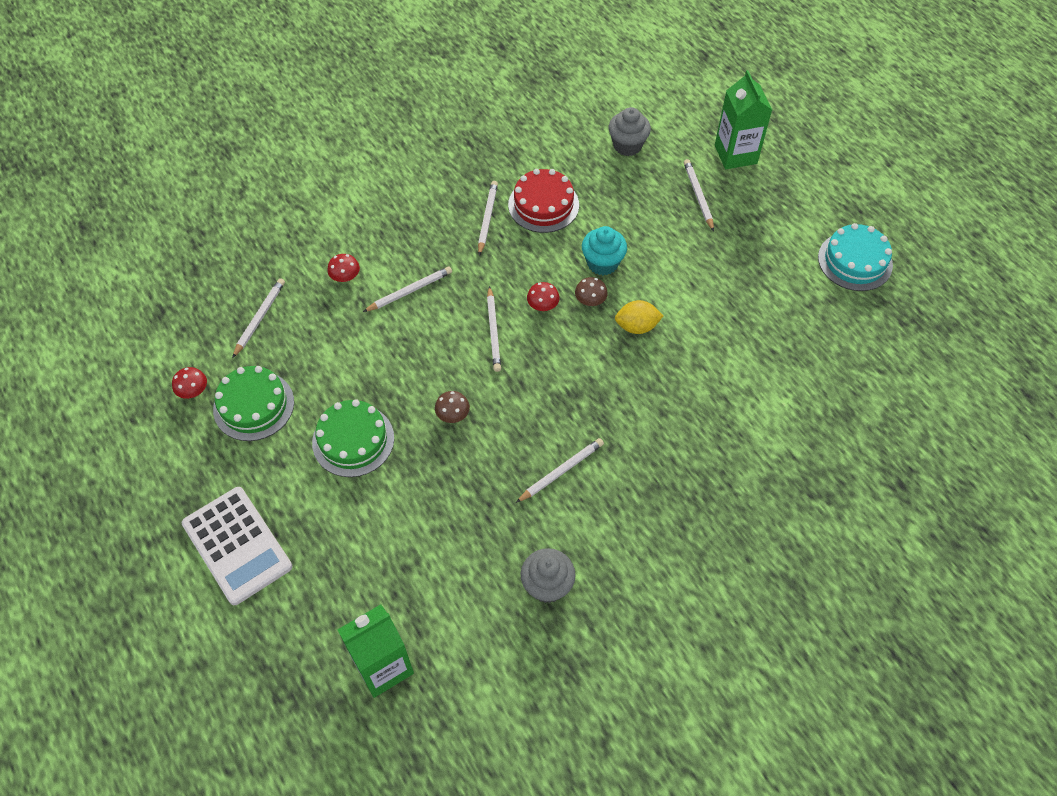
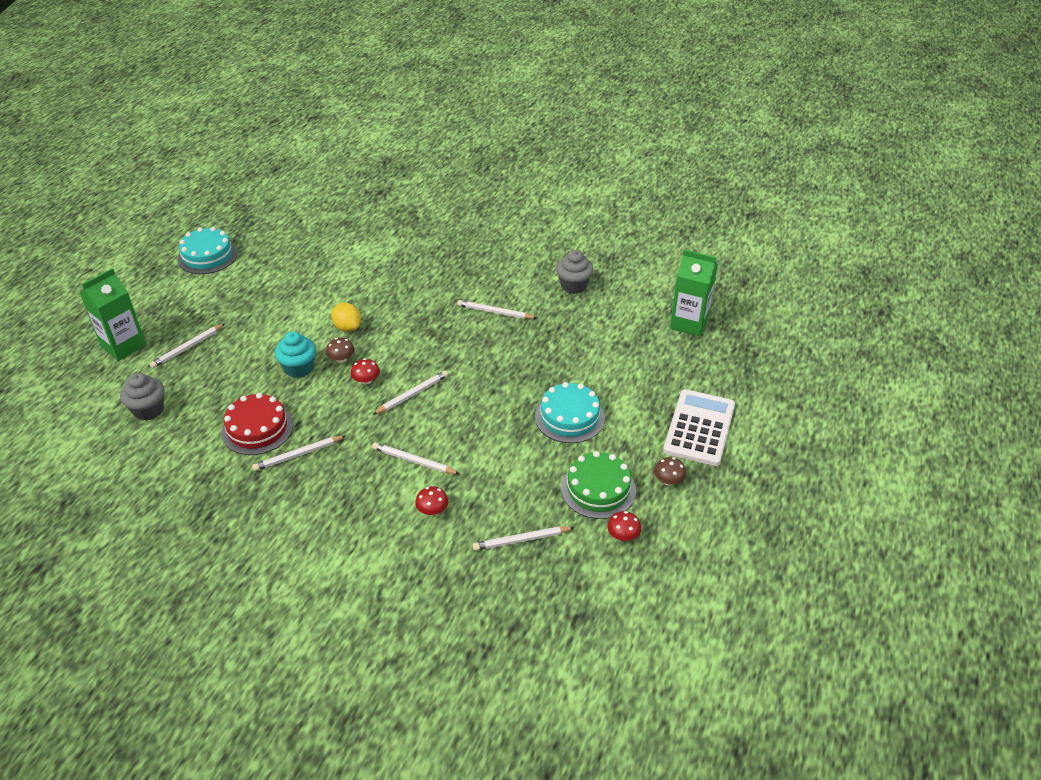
camera: 125 degrees left, 15 degrees down
green cake [312,399,394,477] -> turquoise cake [535,382,605,443]
brown mushroom [435,391,470,423] -> brown mushroom moved to [654,457,686,485]

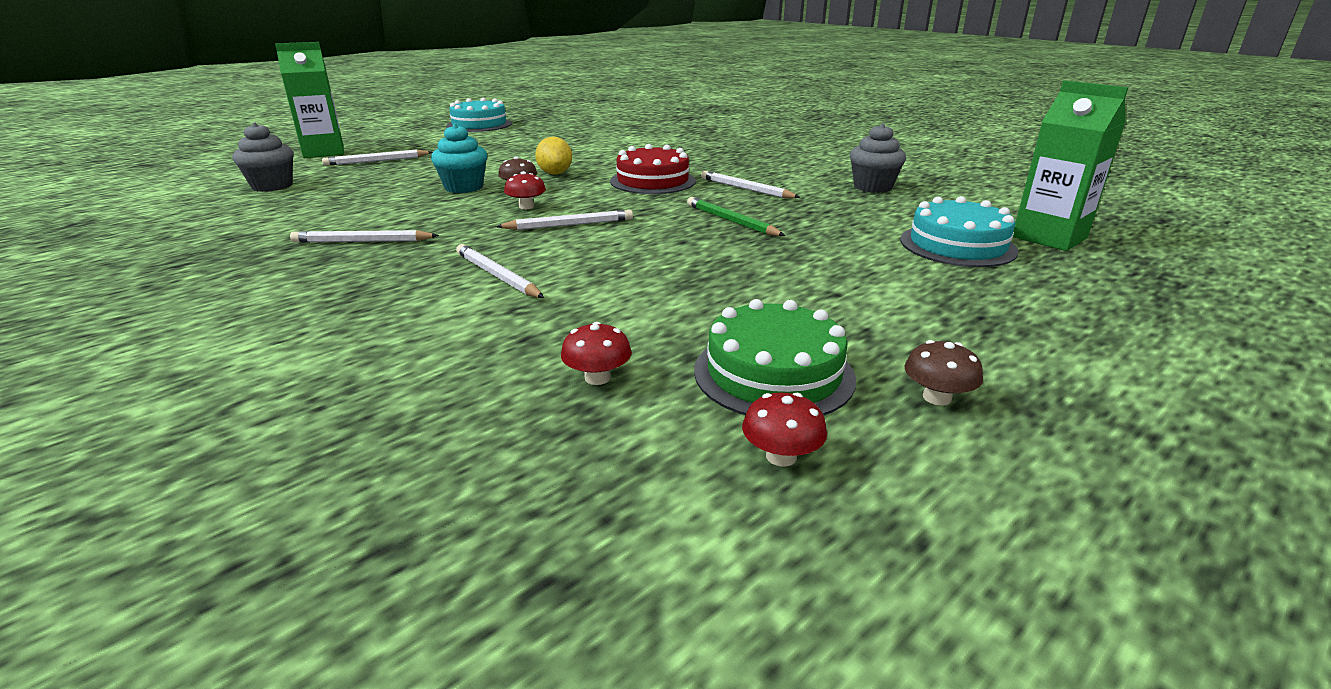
camera: 25 degrees right, 15 degrees down
red cake [221,393,293,455] -> red cake moved to [610,144,696,194]
red mushroom [415,486,448,515] -> red mushroom moved to [561,322,632,385]
white pencil [473,526,575,551] -> none
turquoise cake [535,382,605,443] -> turquoise cake moved to [900,196,1019,267]
white calculator [663,389,735,466] -> none
none -> green pencil [687,197,785,236]

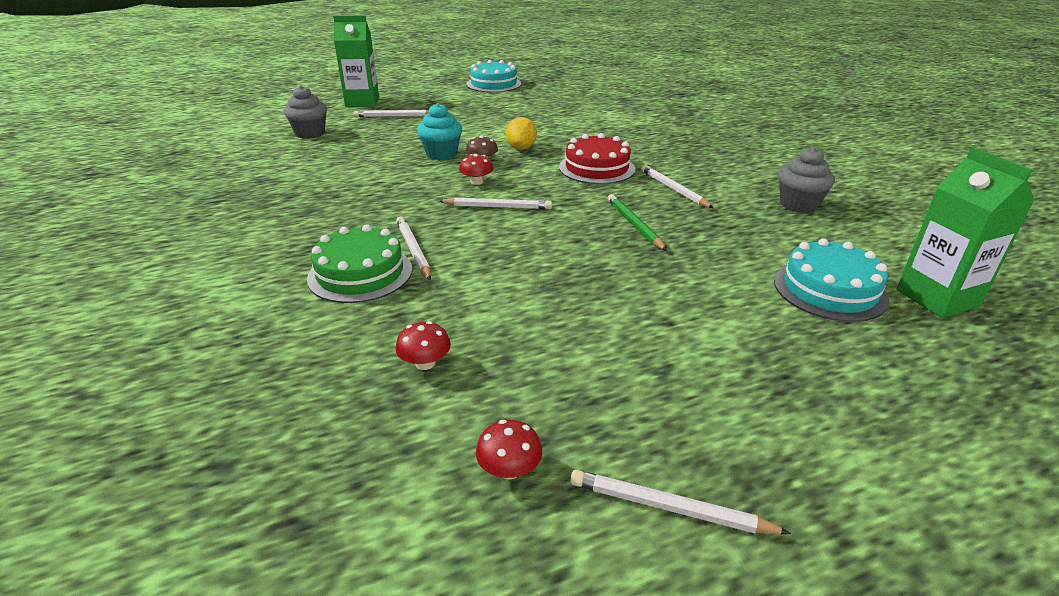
camera: 20 degrees right, 5 degrees up
white pencil [290,230,439,243] -> white pencil moved to [570,470,791,535]
green cake [694,299,856,415] -> green cake moved to [307,224,412,303]
brown mushroom [905,340,983,406] -> none

